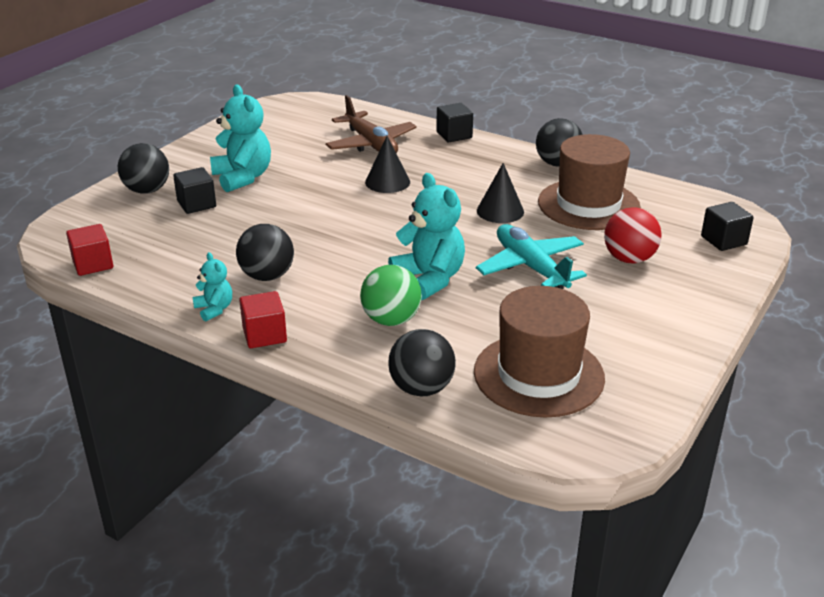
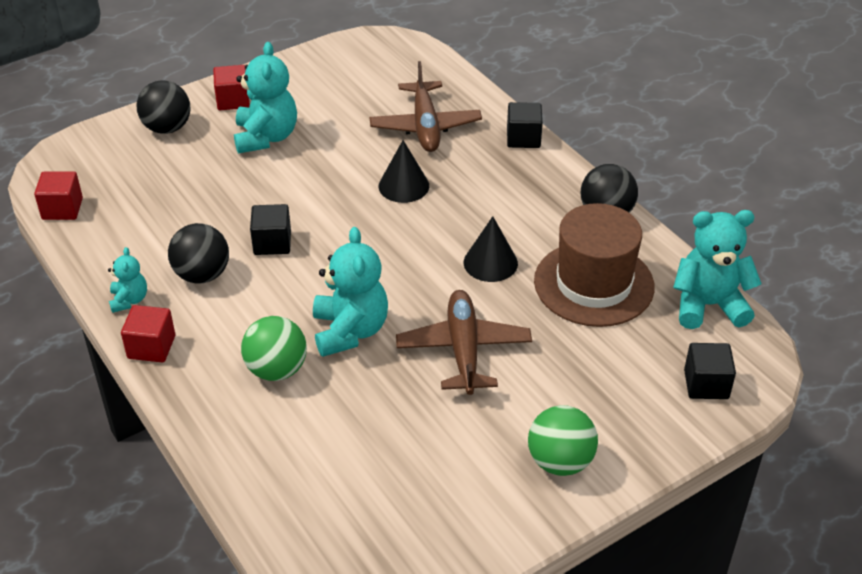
camera: 25 degrees right, 10 degrees up
black cube [173,167,216,214] -> black cube moved to [250,204,291,255]
black ball [388,329,456,396] -> none
brown hat [474,286,605,418] -> none
turquoise plane [476,224,587,289] -> brown plane [396,290,532,395]
red ball [604,207,662,264] -> none
none -> red cube [213,65,250,110]
none -> green ball [528,405,598,476]
none -> turquoise teddy bear [673,210,761,329]

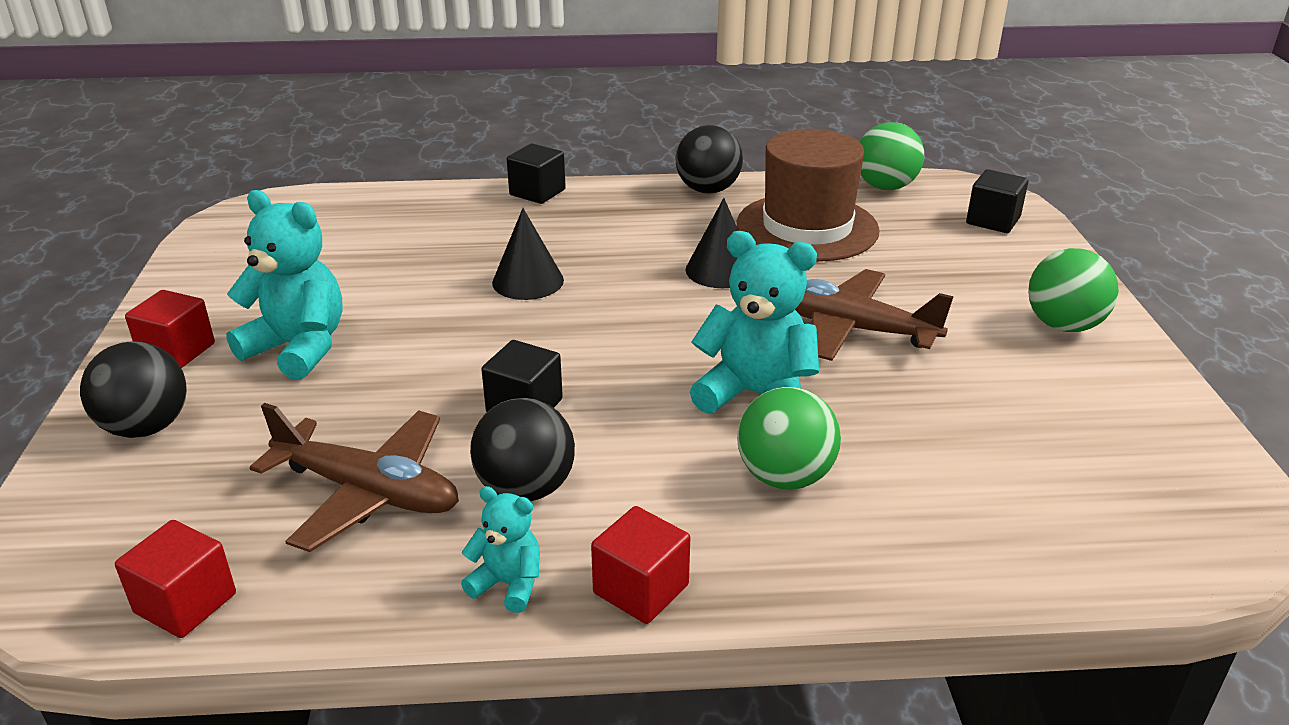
camera: 60 degrees left, 10 degrees down
brown plane [369,61,482,152] -> brown plane moved to [250,403,459,552]
turquoise teddy bear [673,210,761,329] -> green ball [860,122,924,190]

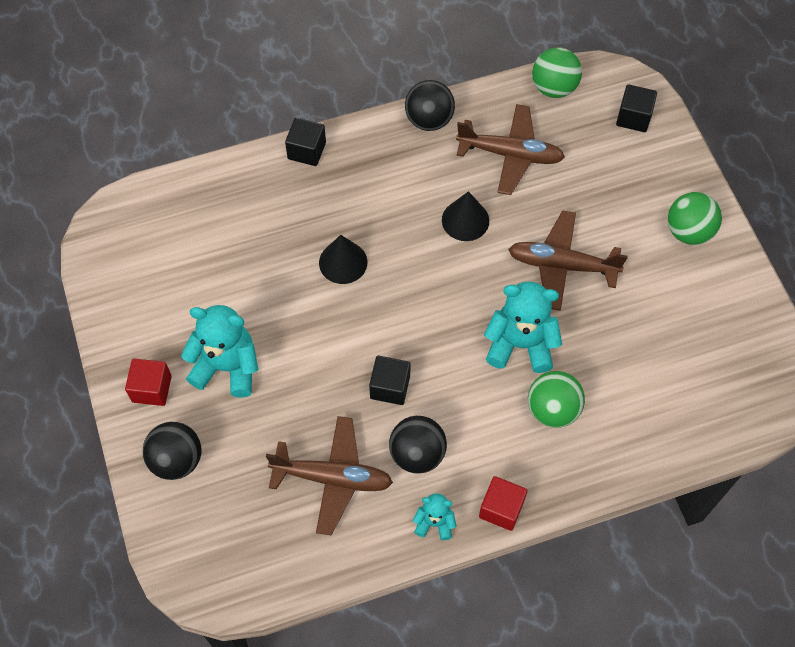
camera: 15 degrees left, 30 degrees up
red cube [115,520,236,638] -> none
brown hat [737,129,880,262] -> brown plane [456,104,565,195]

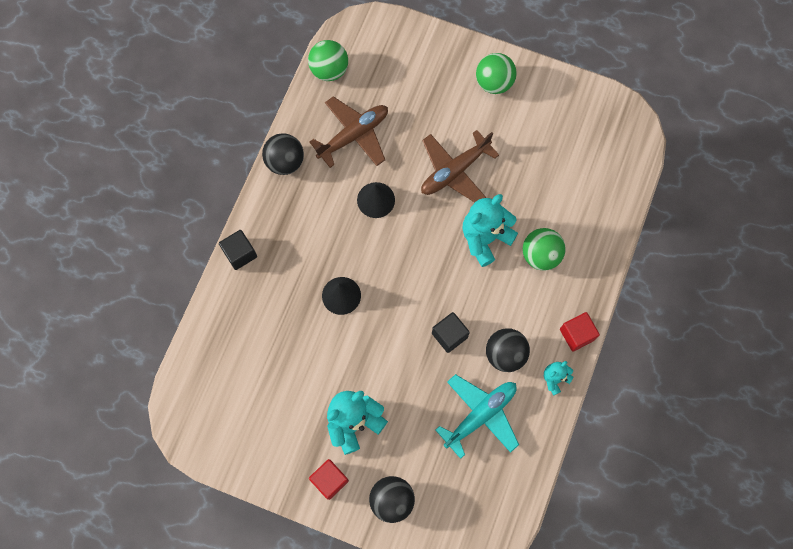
camera: 50 degrees left, 10 degrees up
brown plane [266,416,393,535] -> turquoise plane [436,374,519,459]
black cube [616,84,657,132] -> none

